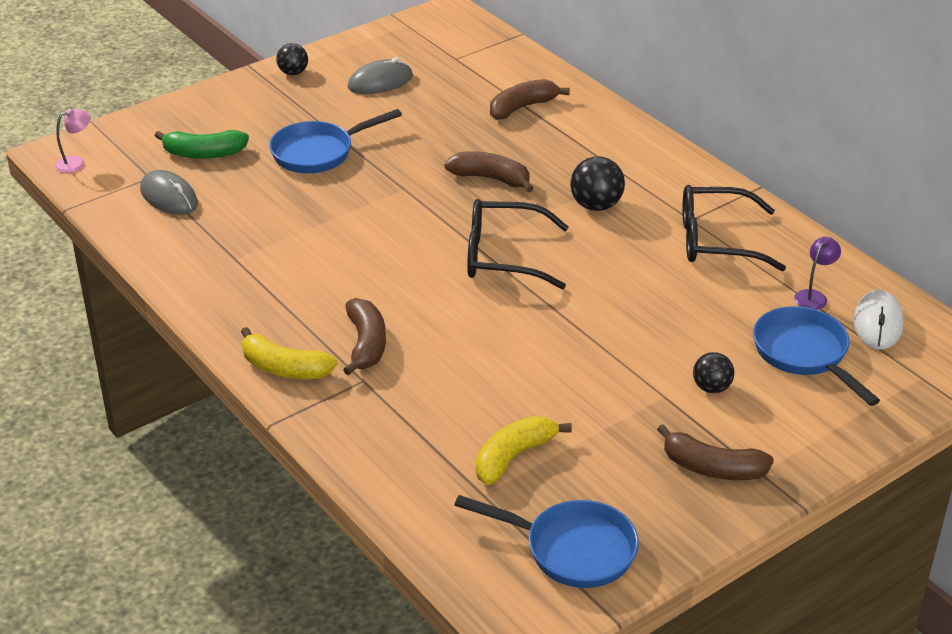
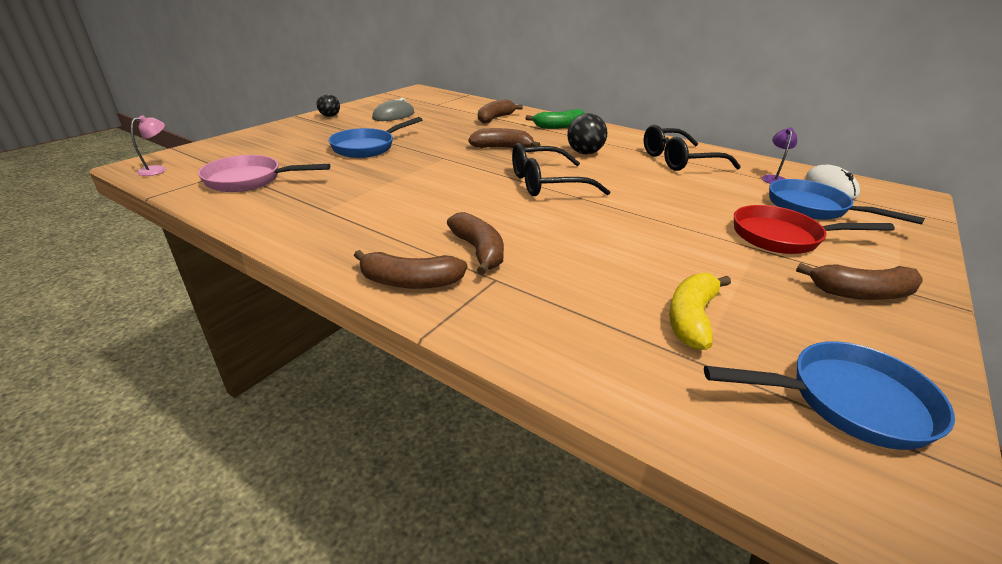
camera: 20 degrees left, 5 degrees down
grey mouse [140,170,198,215] -> pink pan [198,155,330,192]
green banana [155,130,249,159] -> green banana moved to [526,109,585,129]
yellow banana [241,327,337,379] -> brown banana [354,250,467,289]
black ball [693,352,734,393] -> red pan [734,205,895,254]

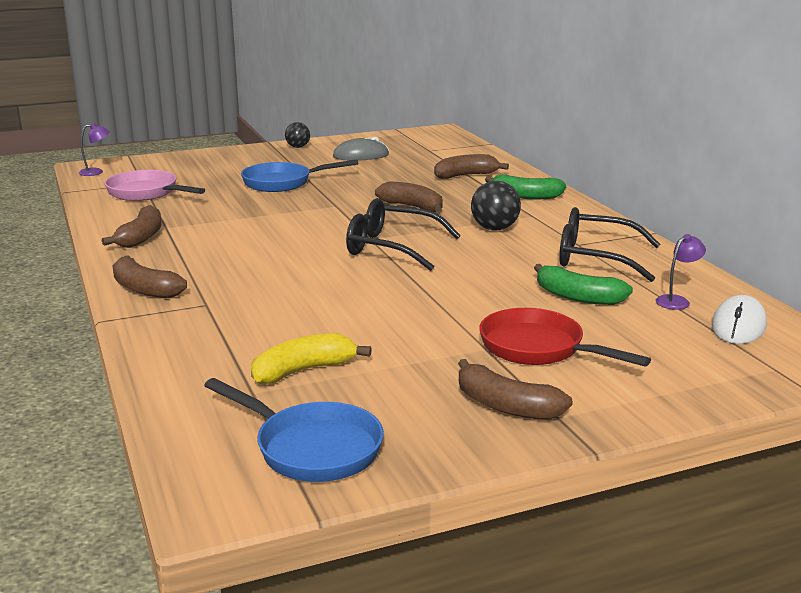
camera: 35 degrees right, 10 degrees down
pink lamp [131,115,166,176] -> purple lamp [79,123,110,176]
brown banana [447,212,504,275] -> brown banana moved to [102,205,162,248]
blue pan [769,179,925,224] -> none
none -> green banana [534,264,633,305]

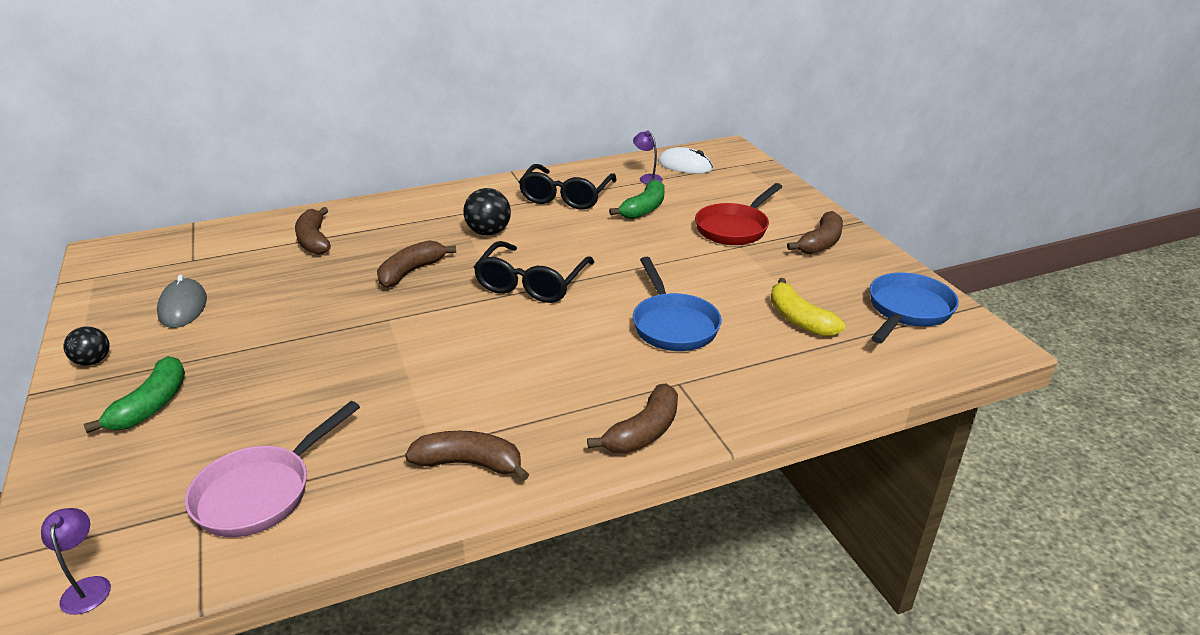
camera: 90 degrees left, 10 degrees up
blue pan [241,159,359,192] -> blue pan moved to [633,257,722,351]
green banana [485,175,566,199] -> green banana moved to [84,356,185,433]

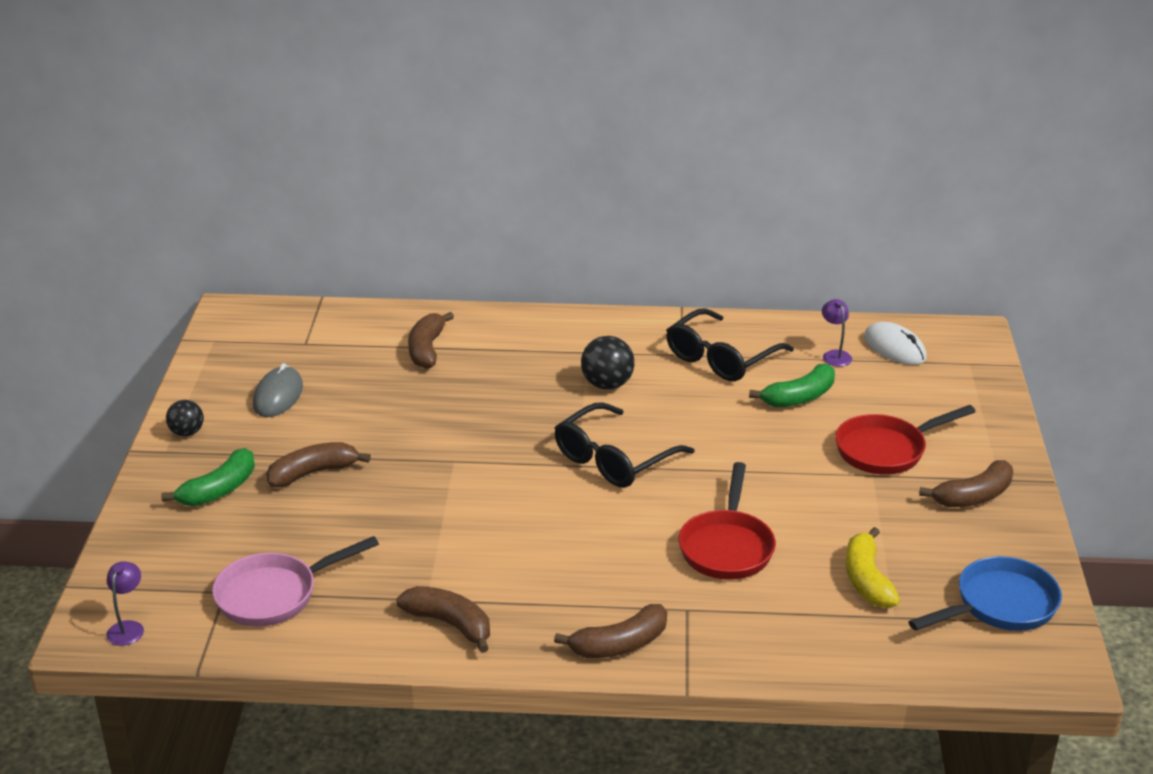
camera: 25 degrees right, 0 degrees up
brown banana [377,240,456,288] -> brown banana moved to [266,442,371,487]
blue pan [633,257,722,351] -> red pan [678,462,776,580]

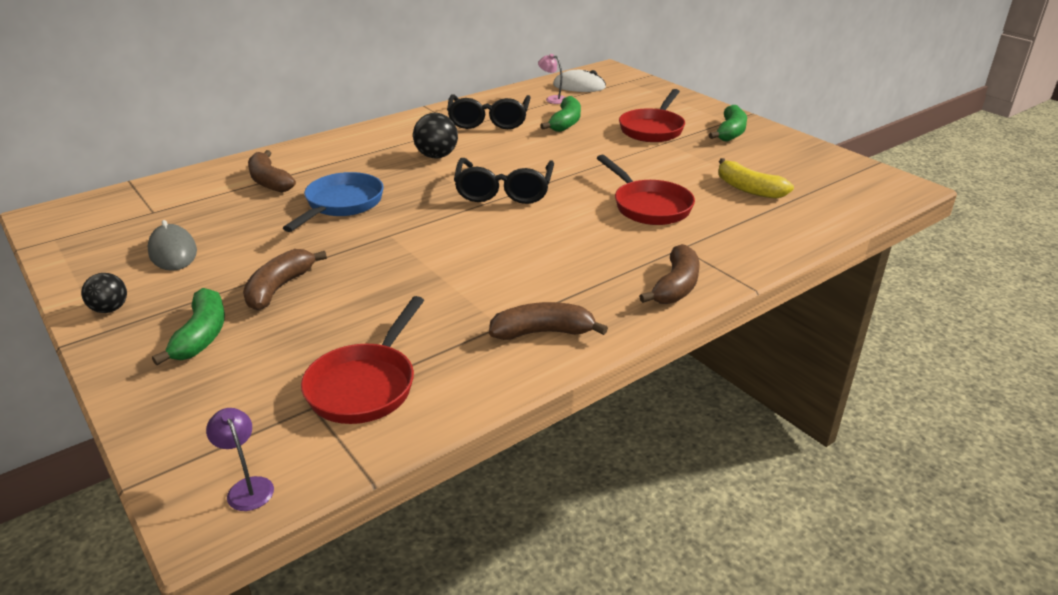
camera: 40 degrees left, 0 degrees up
pink pan [212,536,379,627] -> red pan [301,296,424,424]
purple lamp [822,299,852,367] -> pink lamp [538,54,565,104]
blue pan [908,556,1062,631] -> blue pan moved to [283,172,384,232]
brown banana [919,460,1013,507] -> green banana [709,105,747,142]

